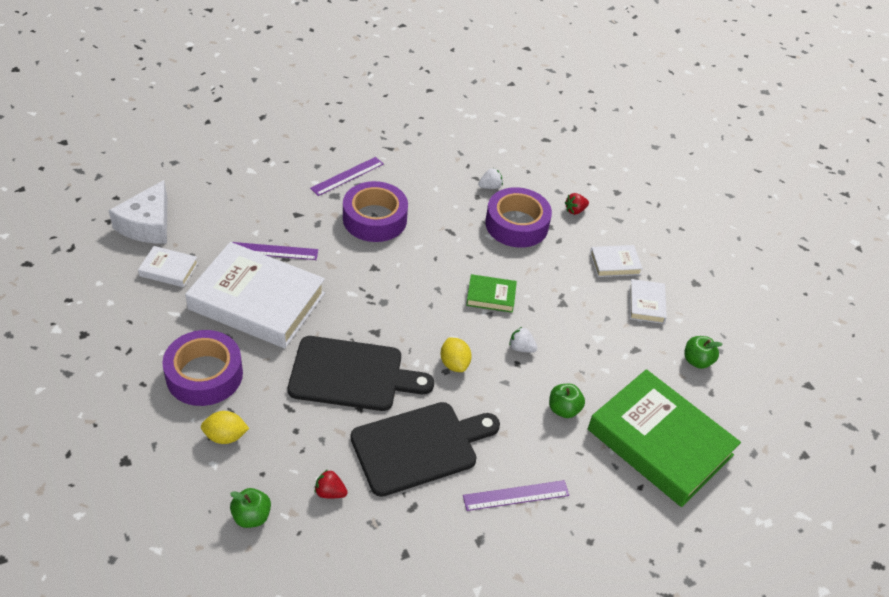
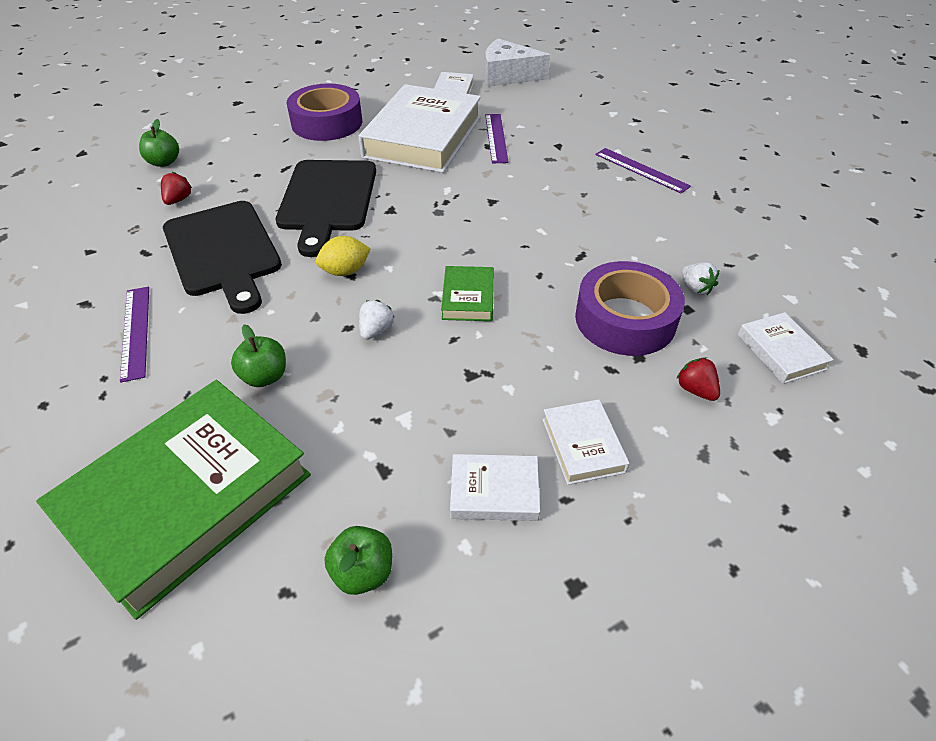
camera: 90 degrees right, 0 degrees up
yellow lemon [201,411,249,444] -> none
purple tape [343,181,408,242] -> none
none -> white book [738,312,833,384]

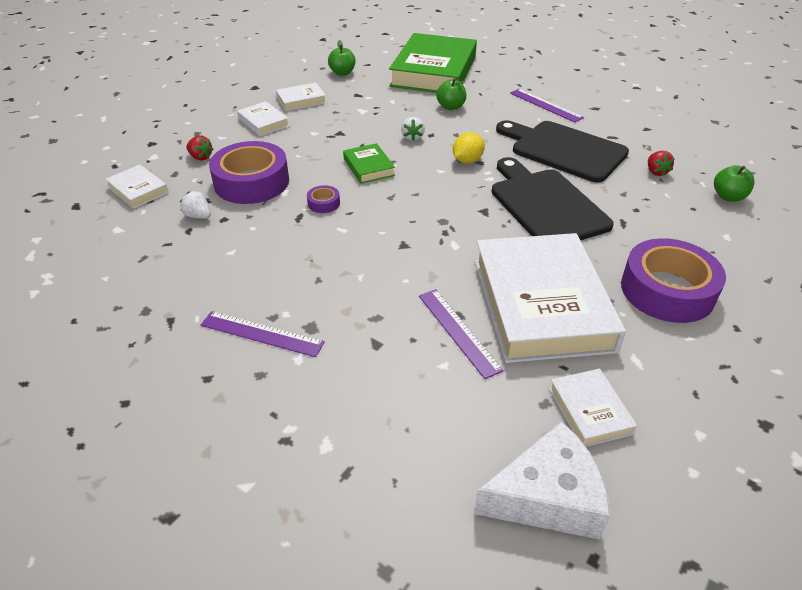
camera: 155 degrees right, 5 degrees down
none -> purple tape [307,185,340,213]

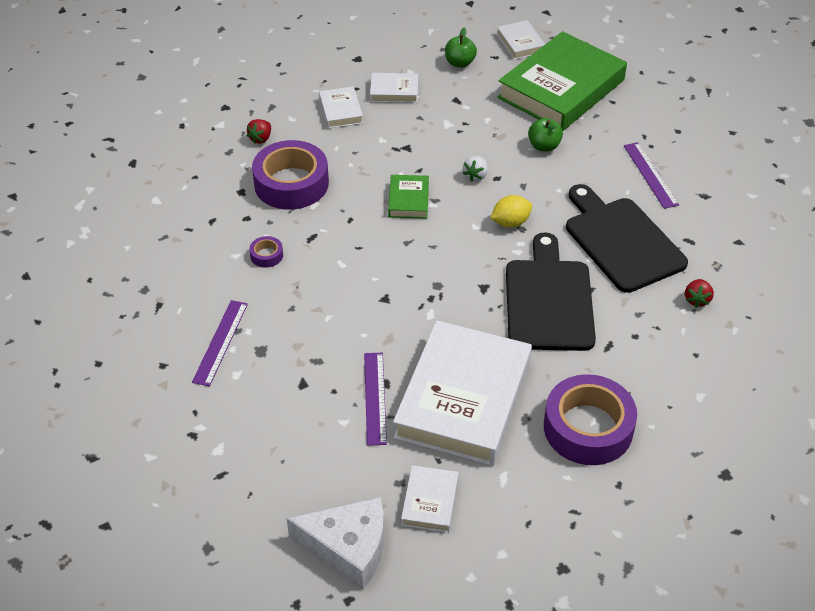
camera: 25 degrees right, 5 degrees up
white book [105,165,169,209] -> white book moved to [497,20,545,60]
white strawberry [180,191,211,219] -> none
red strawberry [186,135,213,160] -> red strawberry turned 60 degrees clockwise [246,119,271,144]
purple ruler [201,311,325,357] -> purple ruler turned 60 degrees clockwise [192,300,248,386]
purple tape [307,185,340,213] -> purple tape moved to [249,236,283,268]
green apple [714,165,756,202] -> none

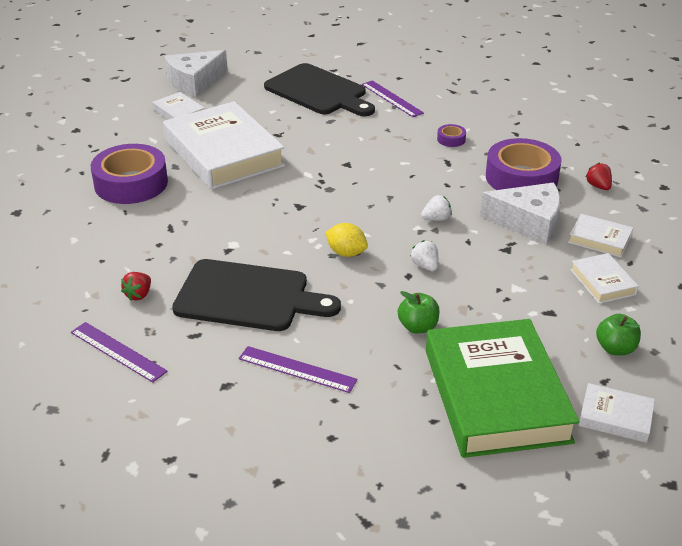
camera: 130 degrees right, 10 degrees down
purple ruler [364,353,387,446] -> purple ruler moved to [71,322,168,383]
white book [370,73,418,103] -> white book turned 60 degrees counterclockwise [570,253,639,304]
green book [388,175,429,219] -> white strawberry [421,195,452,221]
yellow lemon [490,195,532,228] -> yellow lemon turned 75 degrees counterclockwise [325,223,368,257]
black cutting board [506,233,596,351] -> black cutting board moved to [264,63,375,116]
red strawberry [685,279,714,308] -> red strawberry turned 120 degrees counterclockwise [121,272,151,301]
none -> white cheese [480,183,560,245]

